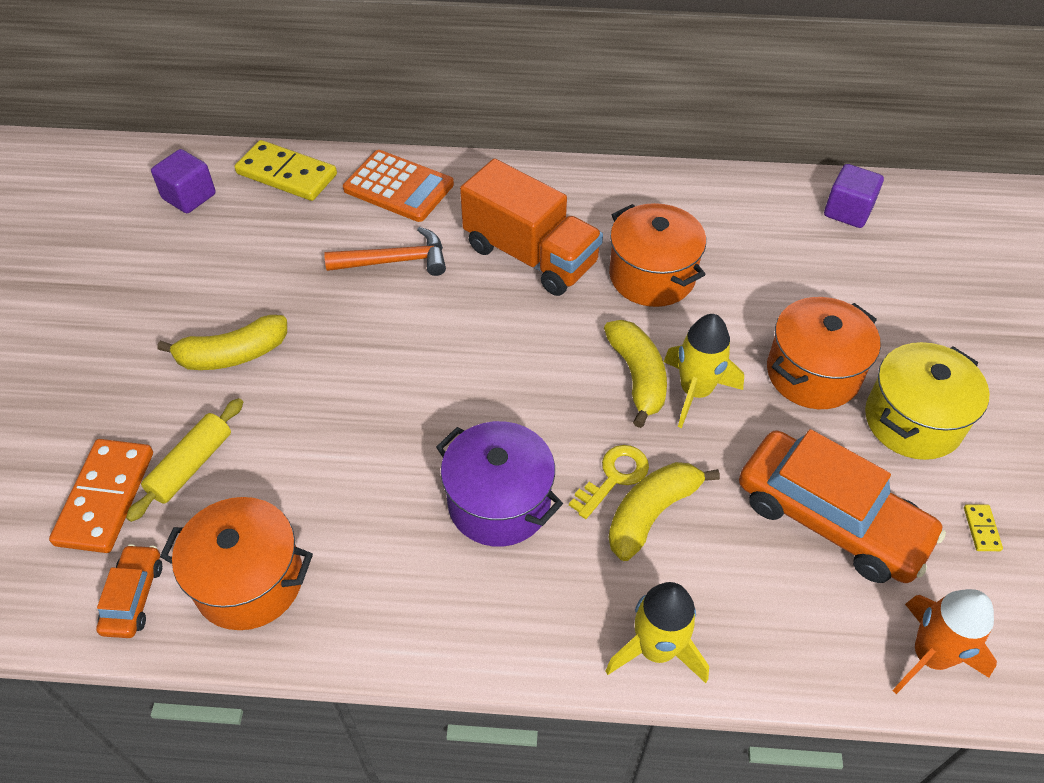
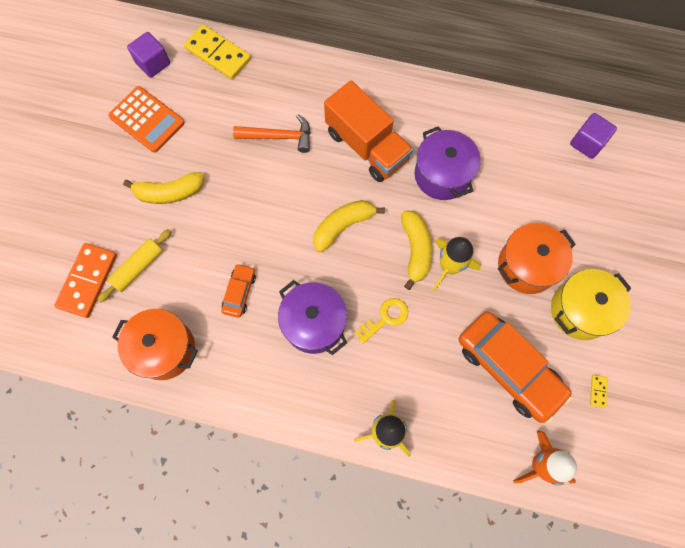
camera: 10 degrees right, 20 degrees up
orange car [96,544,162,638] -> orange car moved to [222,263,256,318]
orange calculator [343,150,454,222] -> orange calculator moved to [108,86,185,153]
orange pot [609,203,706,307] -> purple pot [415,126,481,200]
yellow banana [609,462,720,561] -> yellow banana moved to [313,200,385,252]

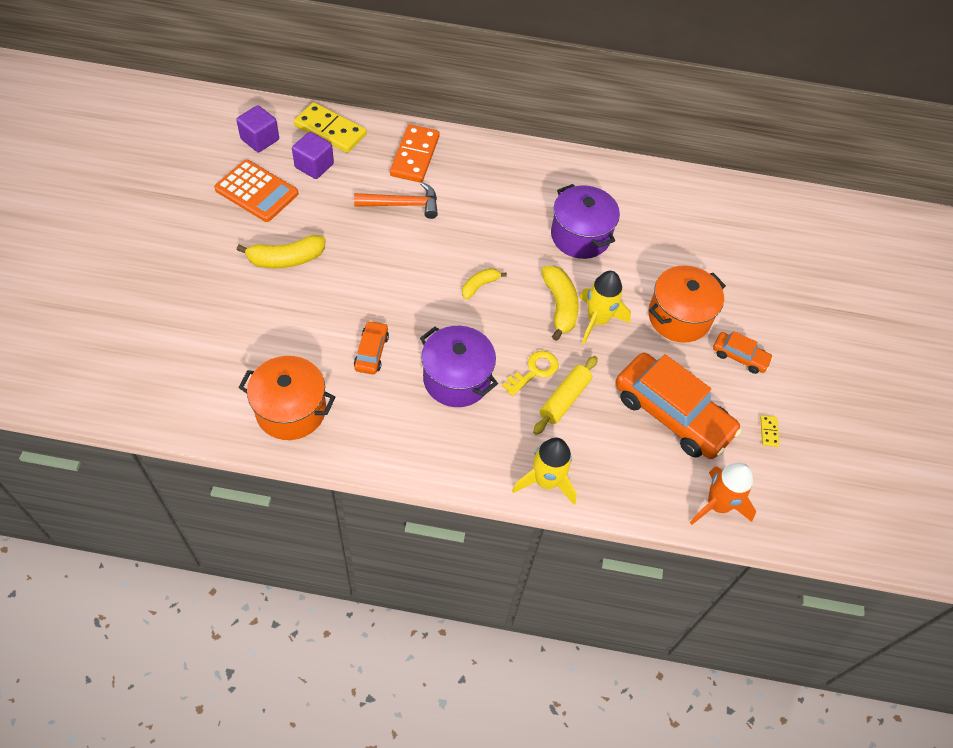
camera: 10 degrees left, 15 degrees down
orange domino [54,243,117,318] -> orange domino moved to [390,124,440,183]
yellow rolling pin [98,229,172,302] -> yellow rolling pin moved to [533,356,598,435]
yellow banana [313,200,385,252] -> yellow banana [462,268,507,299], size x0.60
orange truck [324,80,413,182] -> none
yellow pot [551,269,631,340] -> orange car [713,331,773,374]
purple cube [570,113,617,159] -> purple cube moved to [292,132,334,179]

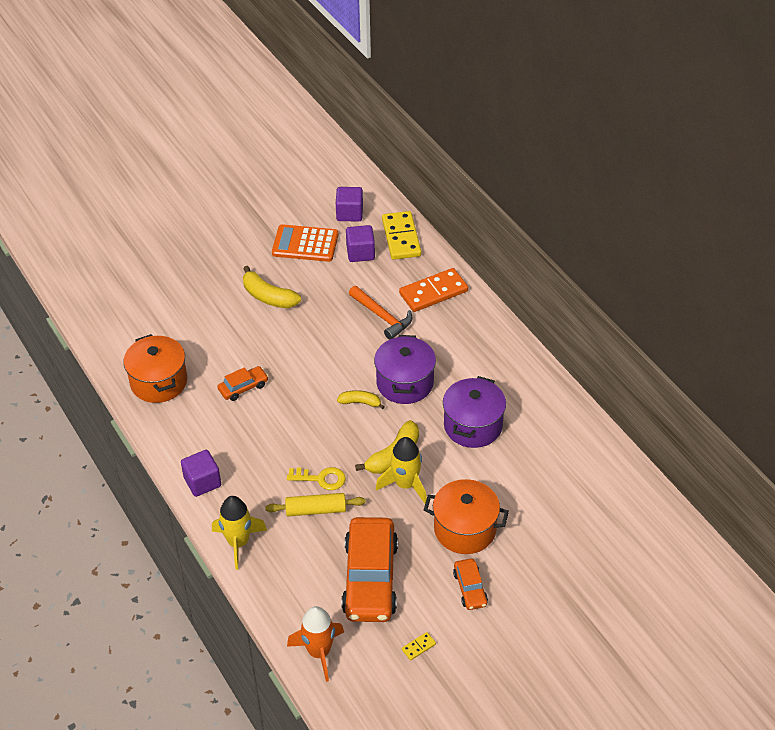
camera: 55 degrees right, 10 degrees down
orange calculator [214,160,298,222] -> orange calculator turned 105 degrees clockwise [272,224,338,262]
purple pot [420,326,498,407] -> purple pot moved to [374,335,436,404]
none -> purple cube [181,450,221,497]

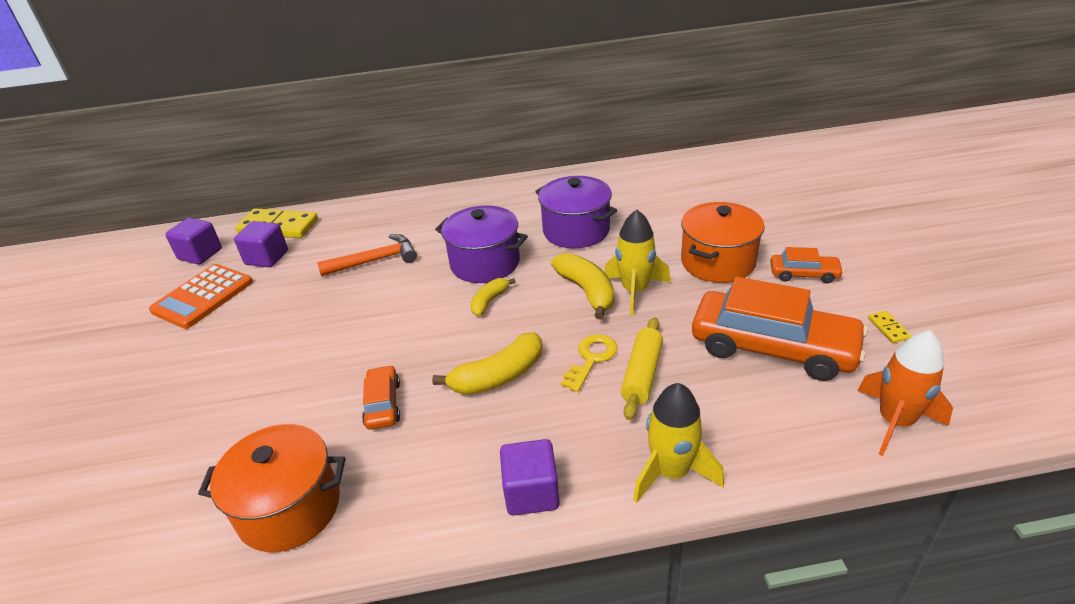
camera: 65 degrees left, 10 degrees down
yellow banana [243,266,301,308] -> yellow banana moved to [432,333,542,395]
orange domino [399,268,468,312] -> none

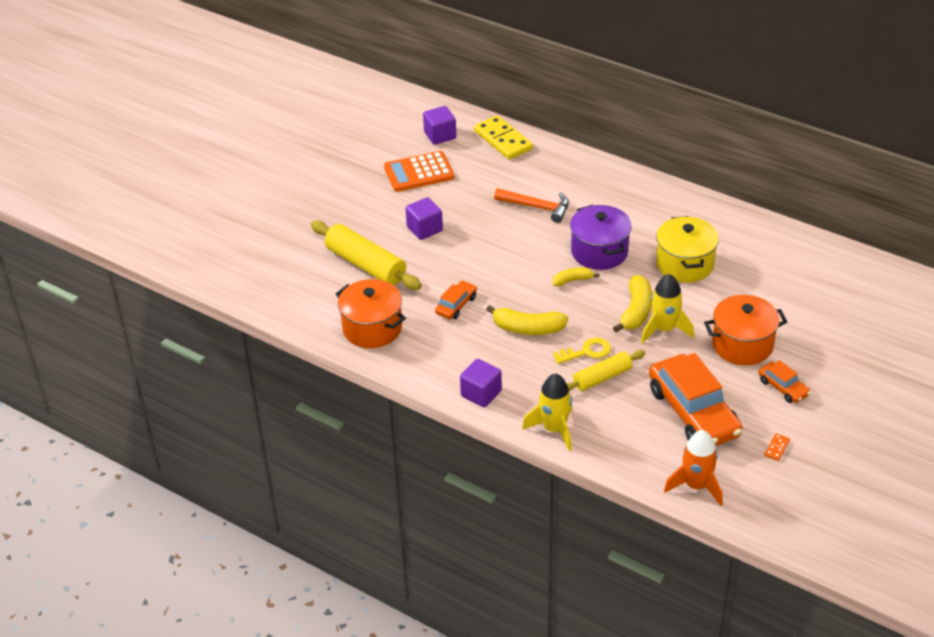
camera: 40 degrees right, 5 degrees up
purple cube [234,221,288,268] -> purple cube moved to [405,197,443,240]
purple pot [535,176,617,248] -> yellow pot [656,216,719,283]
yellow domino [868,311,911,343] -> orange domino [764,433,790,461]
none -> yellow rolling pin [311,221,422,290]

